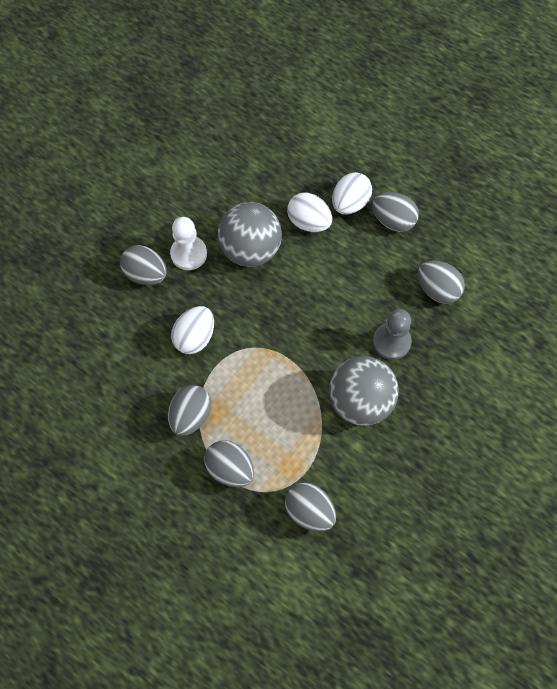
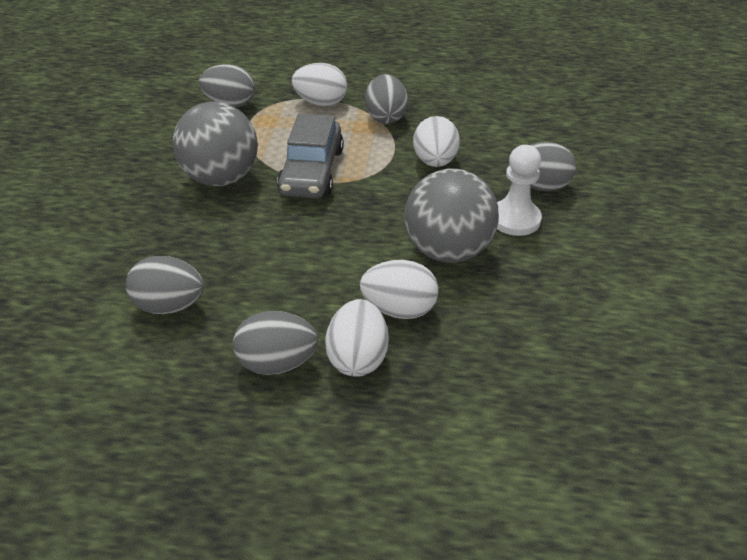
camera: 150 degrees right, 25 degrees down
grey egg [204,440,254,487] -> white egg [292,63,347,106]
grey pawn [373,309,412,360] -> none
none -> grey car [277,114,344,198]

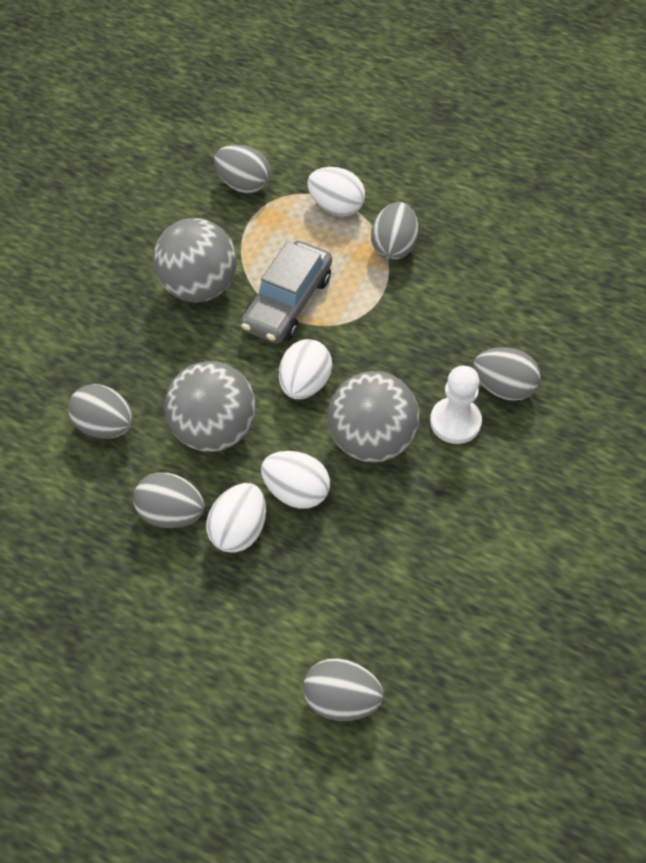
camera: 20 degrees right, 15 degrees up
white egg [413,116,460,167] -> white egg moved to [279,339,332,399]
none -> grey ball [164,361,256,452]
none -> grey egg [303,658,384,721]

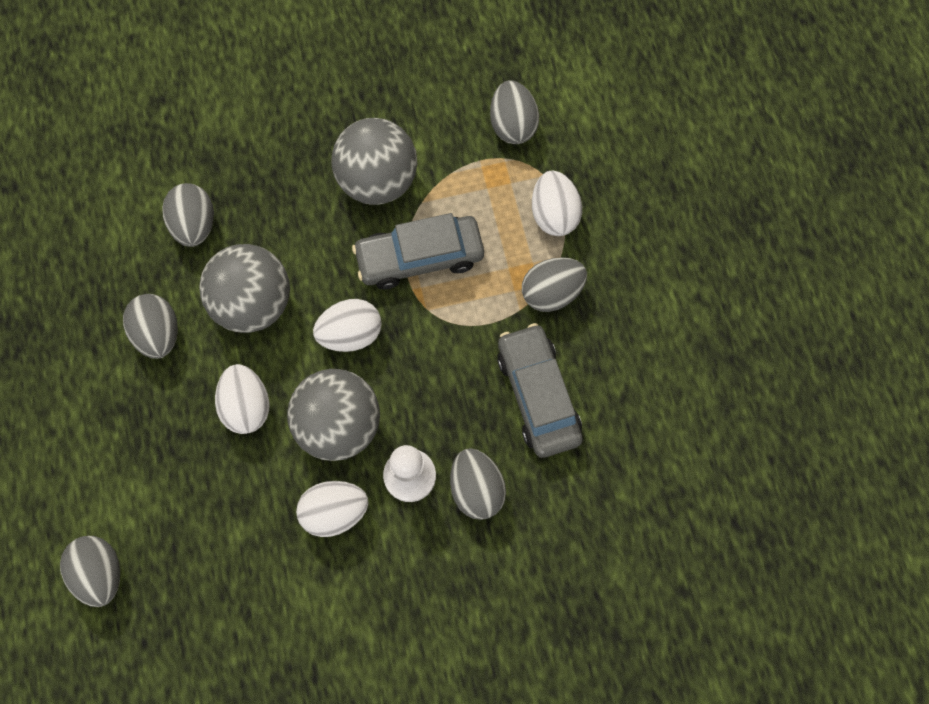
camera: 50 degrees right, 15 degrees up
white egg [206,483,266,553] -> white egg moved to [296,481,368,537]
none -> grey car [497,323,583,458]

